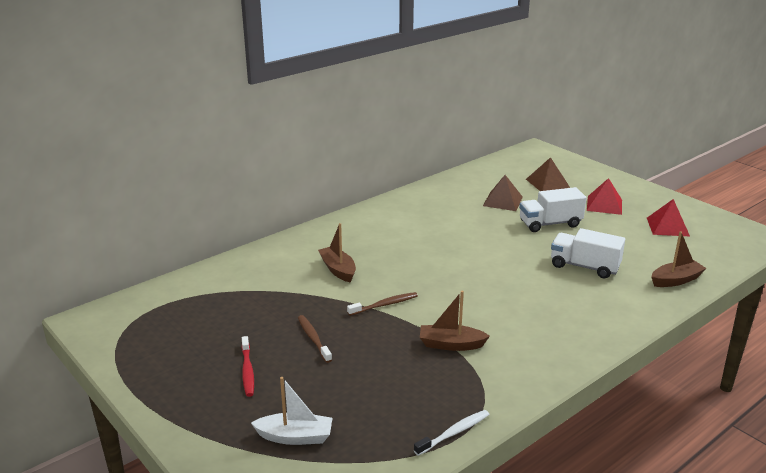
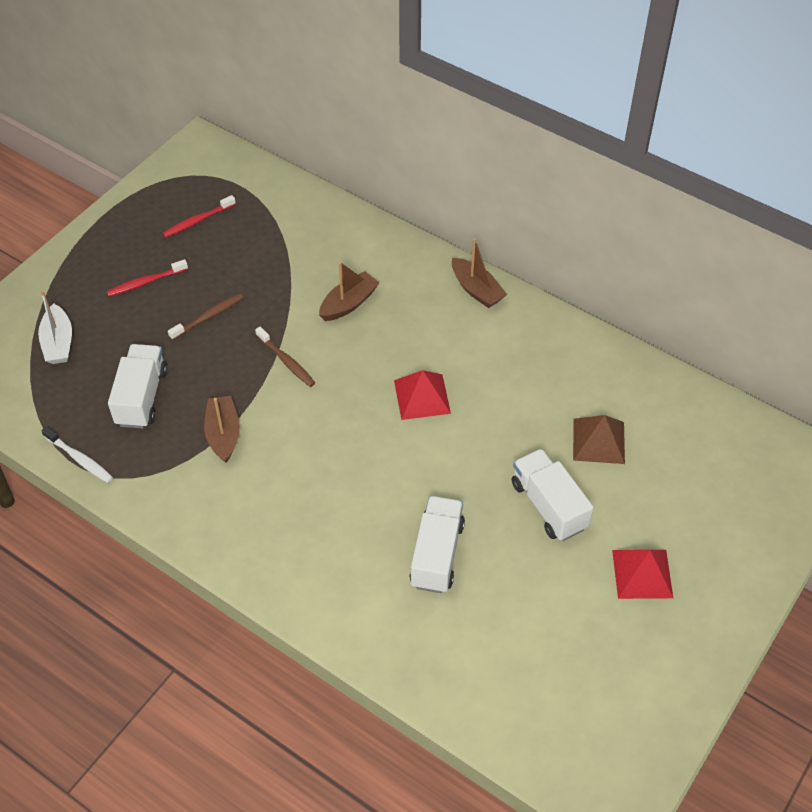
camera: 75 degrees right, 25 degrees up
brown pyramid [526,157,570,191] -> none
red pyramid [647,199,690,237] -> red pyramid moved to [394,370,451,420]
brown boat [651,231,707,287] -> brown boat moved to [452,238,507,308]
none -> white truck [108,344,167,429]
none -> red toothbrush [163,195,236,238]

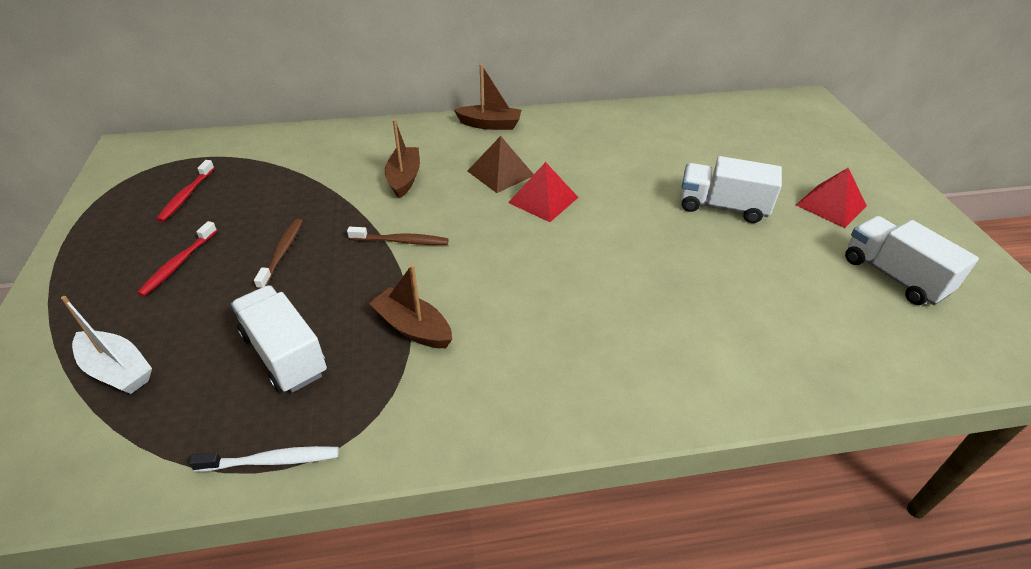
camera: 45 degrees left, 10 degrees down
white truck [409,496,465,593] -> white truck moved to [845,216,979,305]
brown pyramid [573,415,625,464] -> brown pyramid moved to [468,136,534,193]

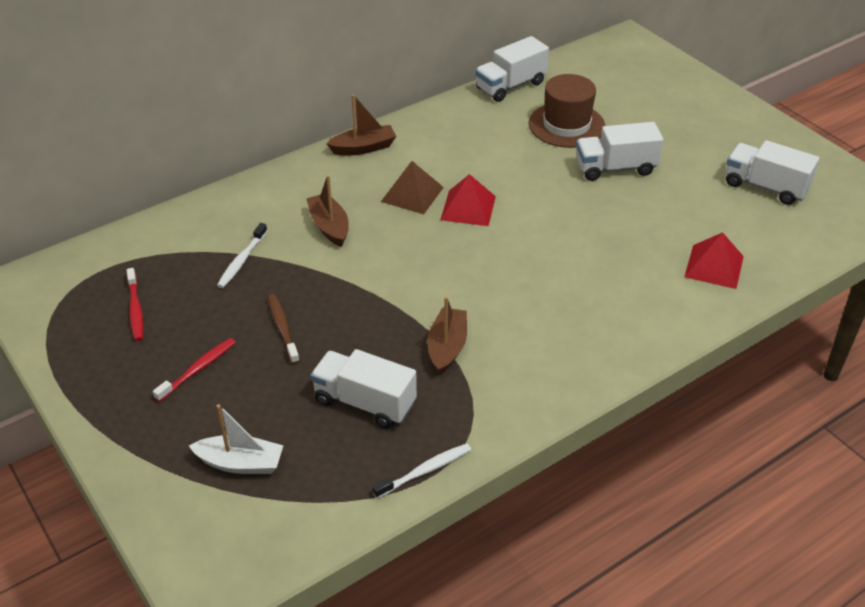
camera: 25 degrees left, 0 degrees up
red toothbrush [137,221,217,296] -> red toothbrush turned 135 degrees counterclockwise [153,338,236,402]
brown toothbrush [347,227,449,245] -> none
brown boat [369,264,452,348] -> brown boat turned 90 degrees clockwise [427,296,467,375]
red pyramid [796,168,867,228] -> red pyramid moved to [684,232,744,289]
none -> white toothbrush [217,223,267,288]
none -> white truck [475,36,549,102]
none -> brown hat [529,74,605,148]

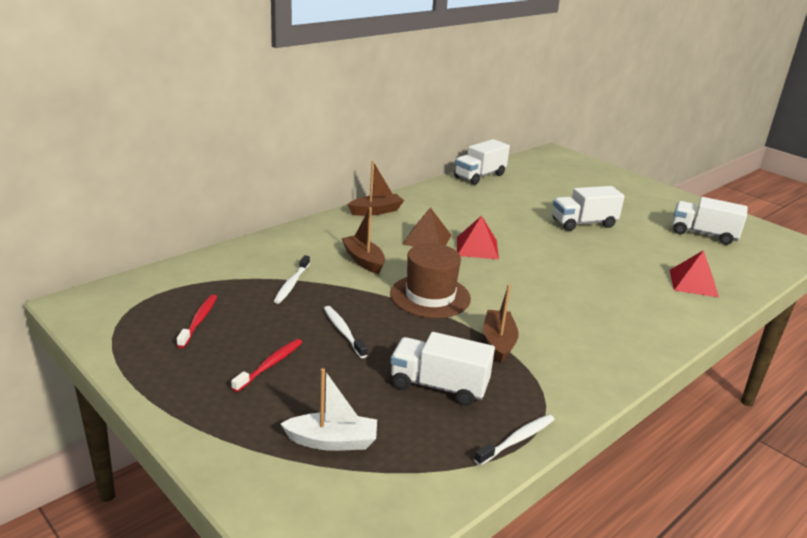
camera: 10 degrees left, 15 degrees down
red toothbrush [127,268,144,341] -> red toothbrush turned 150 degrees counterclockwise [177,294,217,348]
brown toothbrush [268,294,300,364] -> white toothbrush [324,306,367,358]
brown hat [529,74,605,148] -> brown hat moved to [390,243,471,318]

